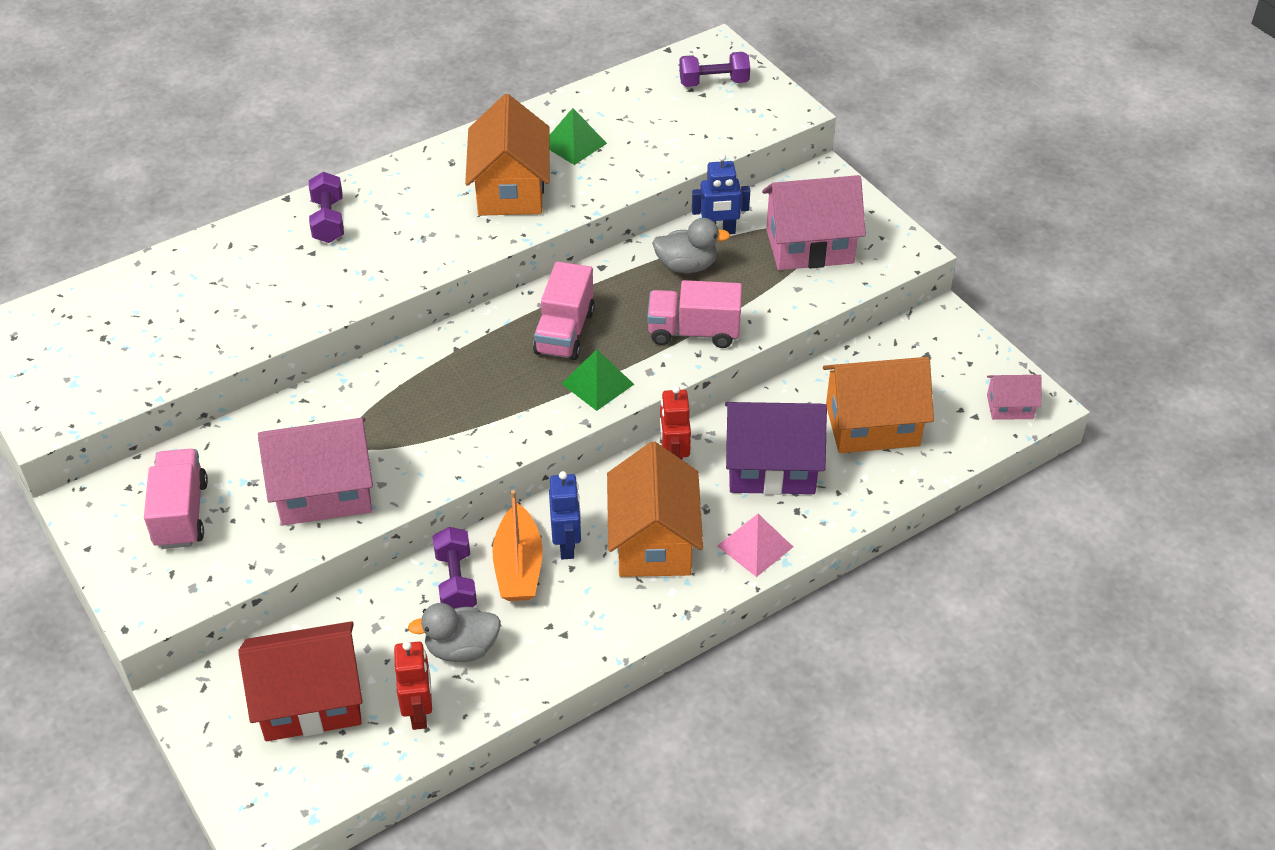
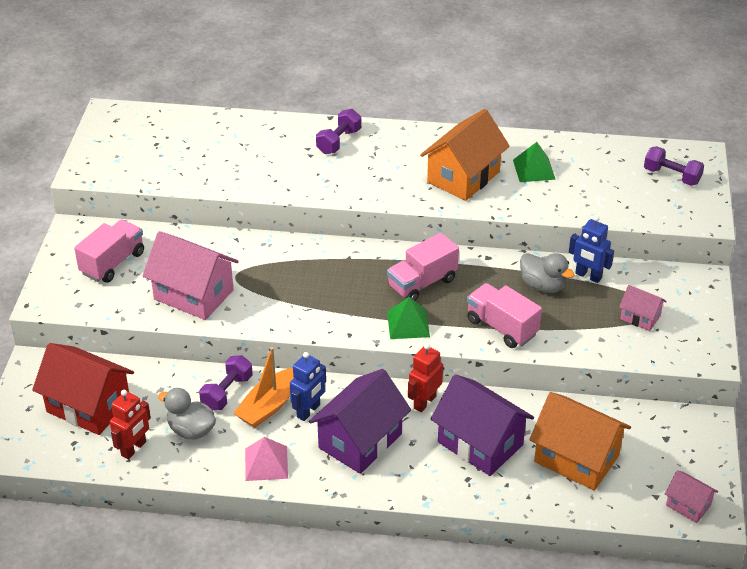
camera: 40 degrees right, 5 degrees down
orange house [607,442,703,577] -> purple house [309,369,411,474]
pink pyramid [717,514,793,577] -> pink pyramid moved to [245,437,288,481]
pink house [762,175,866,270] -> pink house [619,285,667,331], size x0.51

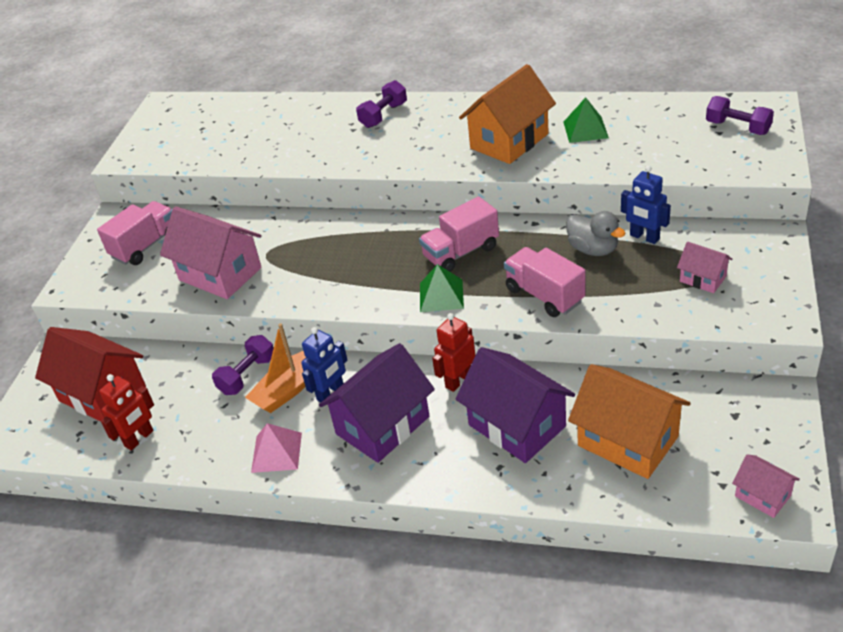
camera: 10 degrees right, 0 degrees up
grey duck [158,388,216,440] -> none

